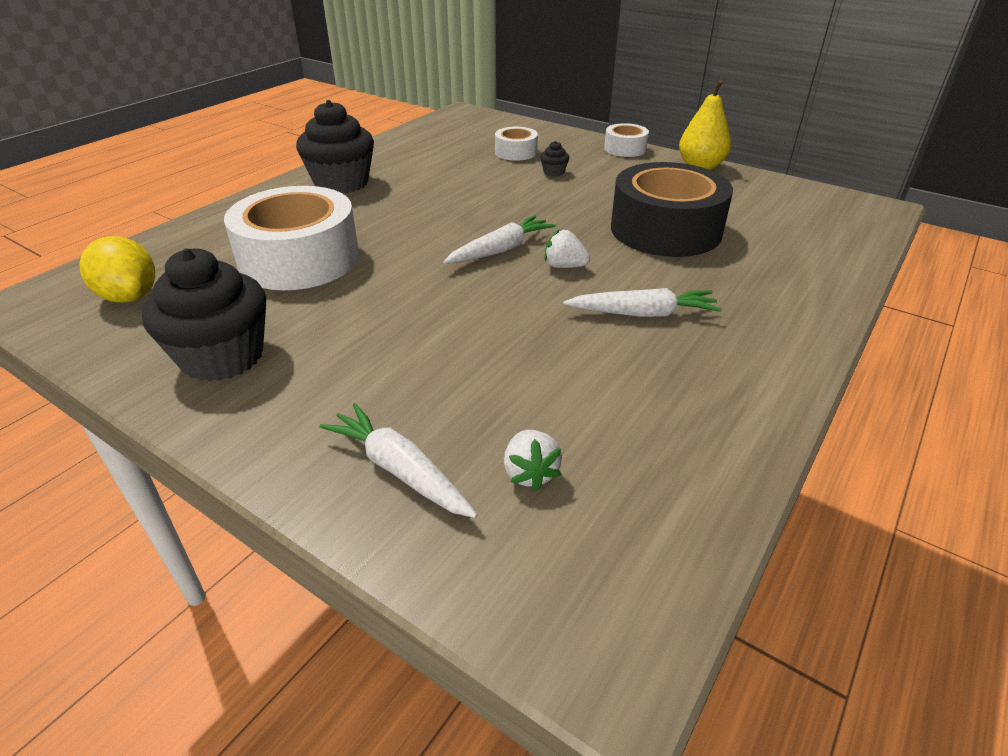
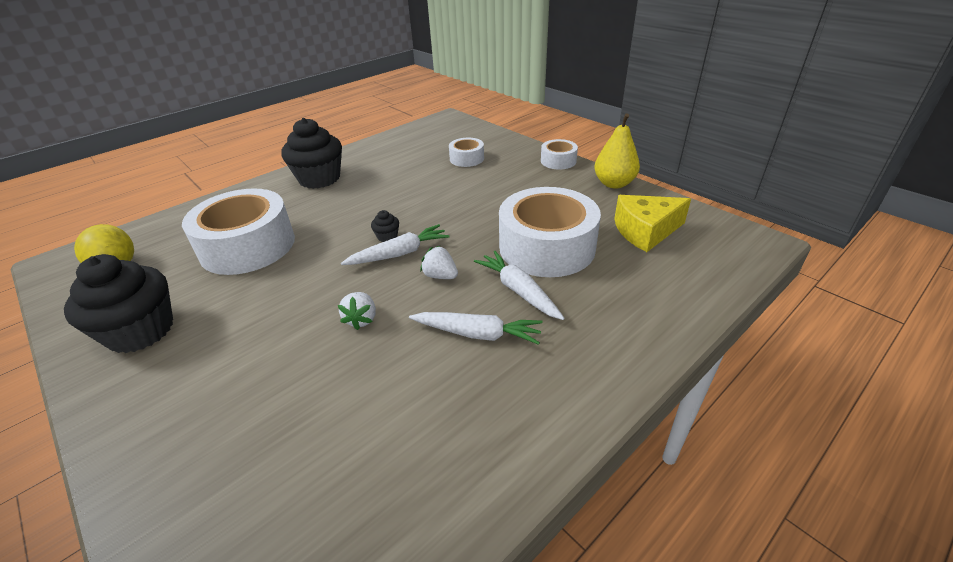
camera: 15 degrees right, 0 degrees up
white carrot [319,403,478,518] -> white carrot moved to [474,251,565,320]
white strawberry [504,430,562,491] -> white strawberry moved to [338,292,376,330]
black cupcake [540,141,569,177] -> black cupcake moved to [371,210,399,242]
black tape [611,162,733,257] -> white tape [499,187,601,277]
none -> yellow cheese [614,195,691,252]

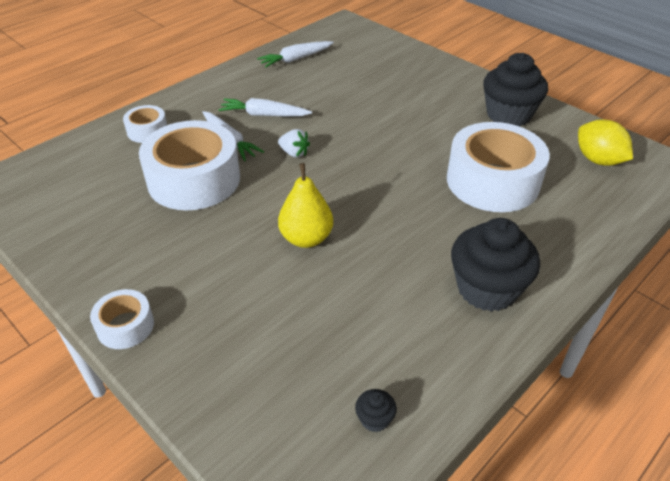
camera: 175 degrees right, 5 degrees up
white strawberry [338,292,376,330] -> none
white carrot [341,224,450,265] -> white carrot moved to [257,41,334,67]
black cupcake [371,210,399,242] -> black cupcake moved to [355,389,397,432]
white tape [449,138,484,167] -> white tape moved to [123,105,167,143]
yellow pear [594,113,640,188] -> yellow pear moved to [278,163,333,248]
yellow cheese [614,195,691,252] -> none

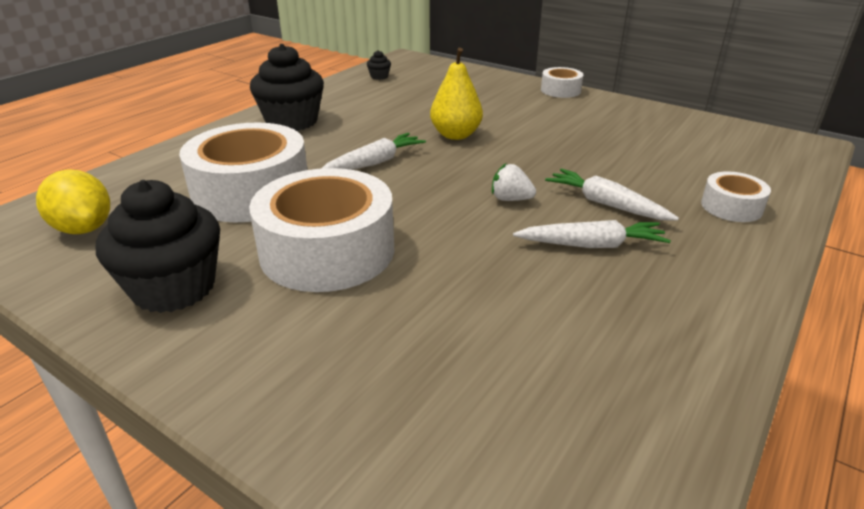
camera: 170 degrees right, 10 degrees down
white tape [139,120,240,210] -> white tape moved to [249,168,394,292]
white carrot [257,41,334,67] -> white carrot moved to [321,133,426,170]

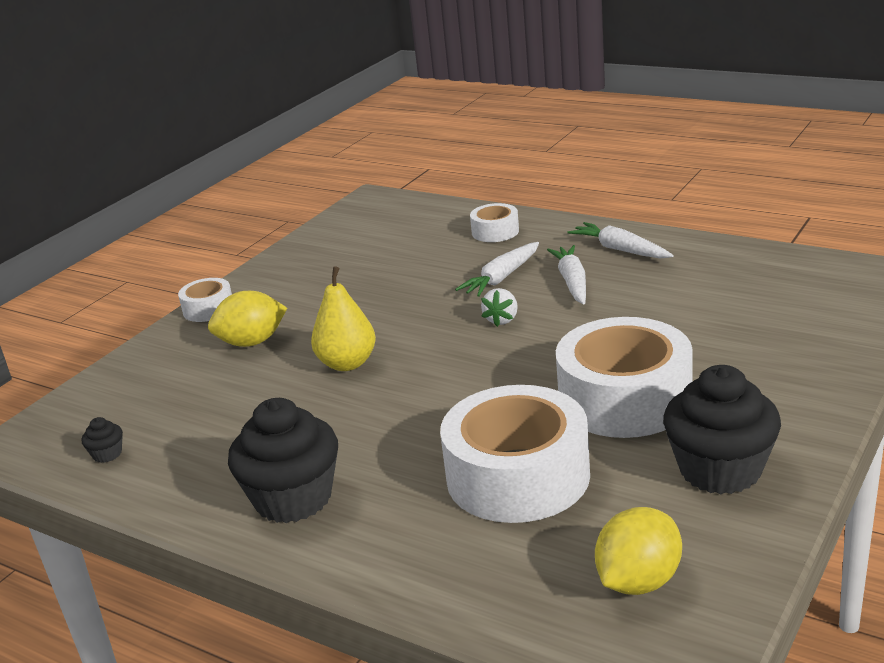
camera: 90 degrees left, 5 degrees down
white carrot [321,133,426,170] -> white carrot moved to [567,222,674,258]
none -> yellow lemon [208,291,287,347]

